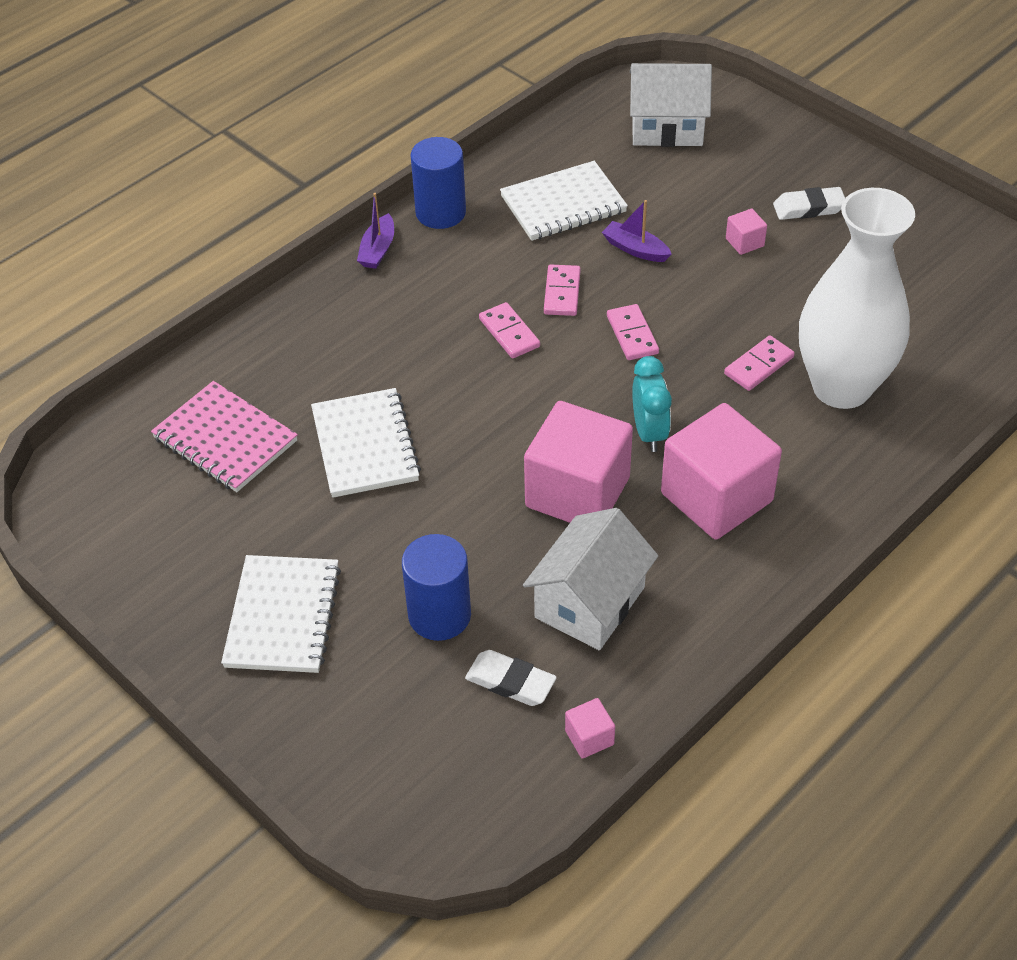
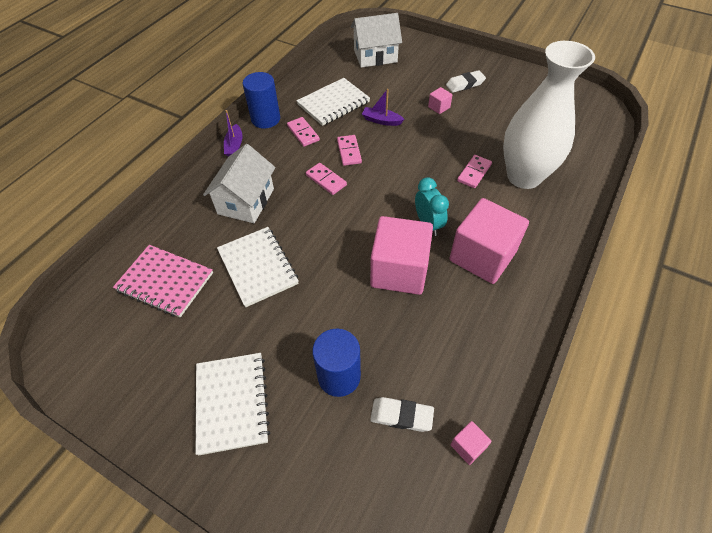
camera: 15 degrees left, 5 degrees up
white house [523,508,658,650] -> white house moved to [203,144,276,223]
pink domino [607,304,659,360] -> pink domino moved to [287,117,320,147]

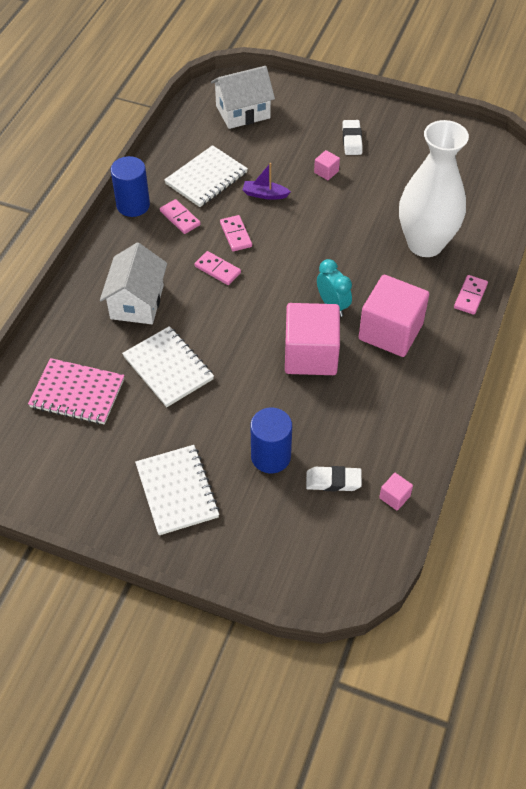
camera: 10 degrees left, 0 degrees up
purple boat [224,110,242,157] -> none
white eraser [446,70,486,93] -> white eraser turned 60 degrees counterclockwise [342,120,362,155]
pink domino [457,155,492,188] -> pink domino moved to [454,275,488,315]

